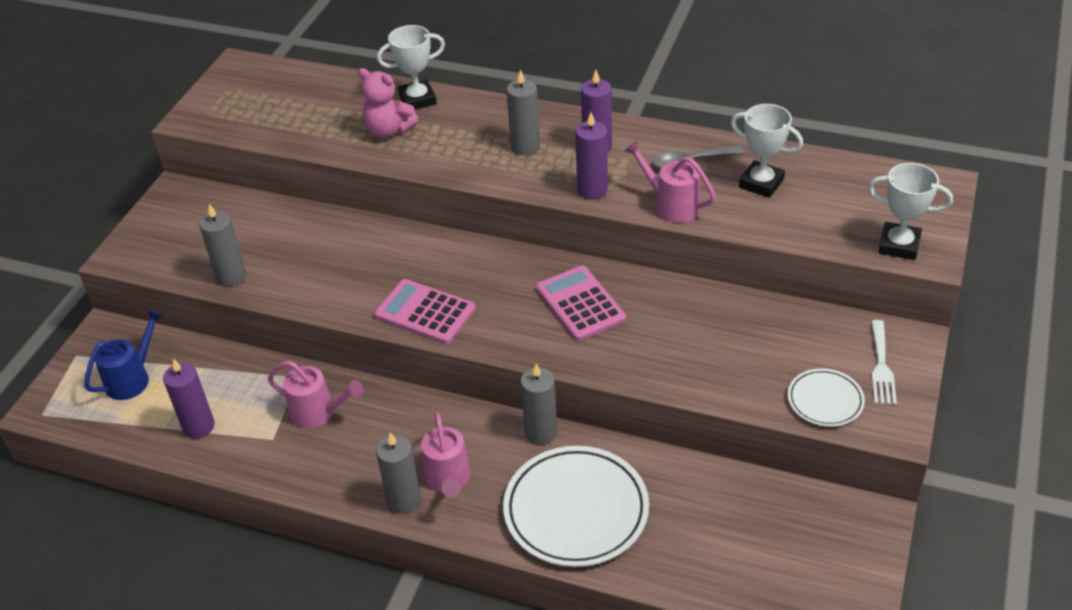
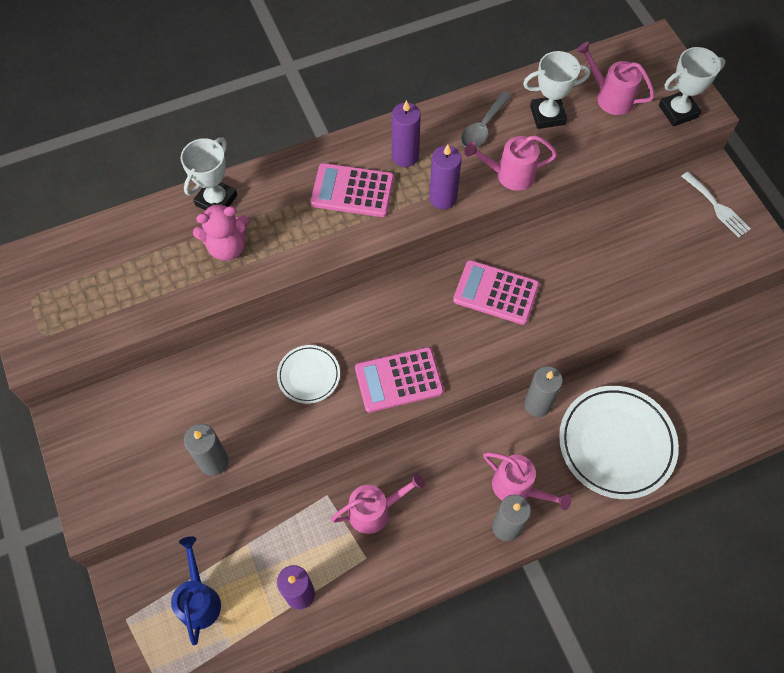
camera: 45 degrees left, 20 degrees up
grey candle [506,70,540,156] -> pink calculator [310,163,394,217]
white plate [788,368,865,427] -> white plate moved to [277,345,340,404]
none -> pink watering can [576,42,655,115]

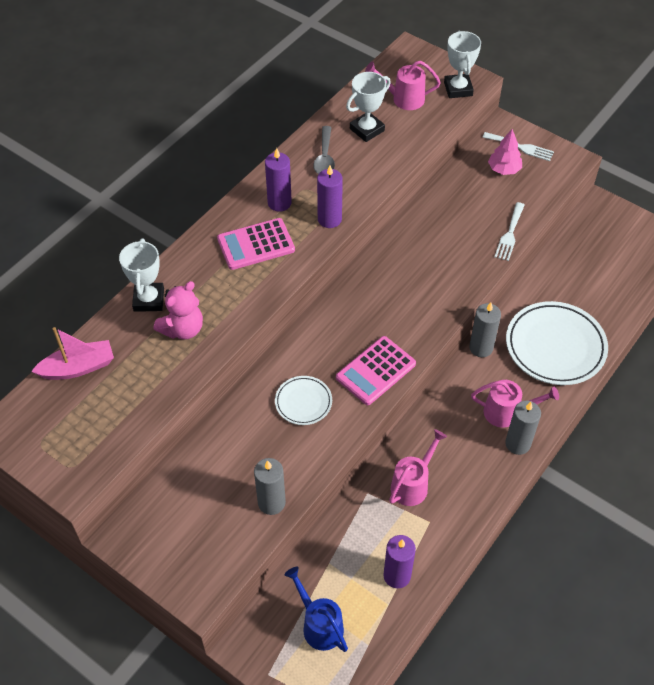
camera: 30 degrees left, 10 degrees down
pink calculator [453,260,539,325] -> none
pink watering can [464,135,557,191] -> none
white trophy [659,47,726,127] -> white trophy turned 45 degrees counterclockwise [444,31,481,98]
none -> pink boat [31,327,114,380]
none -> pink tree [488,129,522,175]
none -> white fork [494,202,525,261]

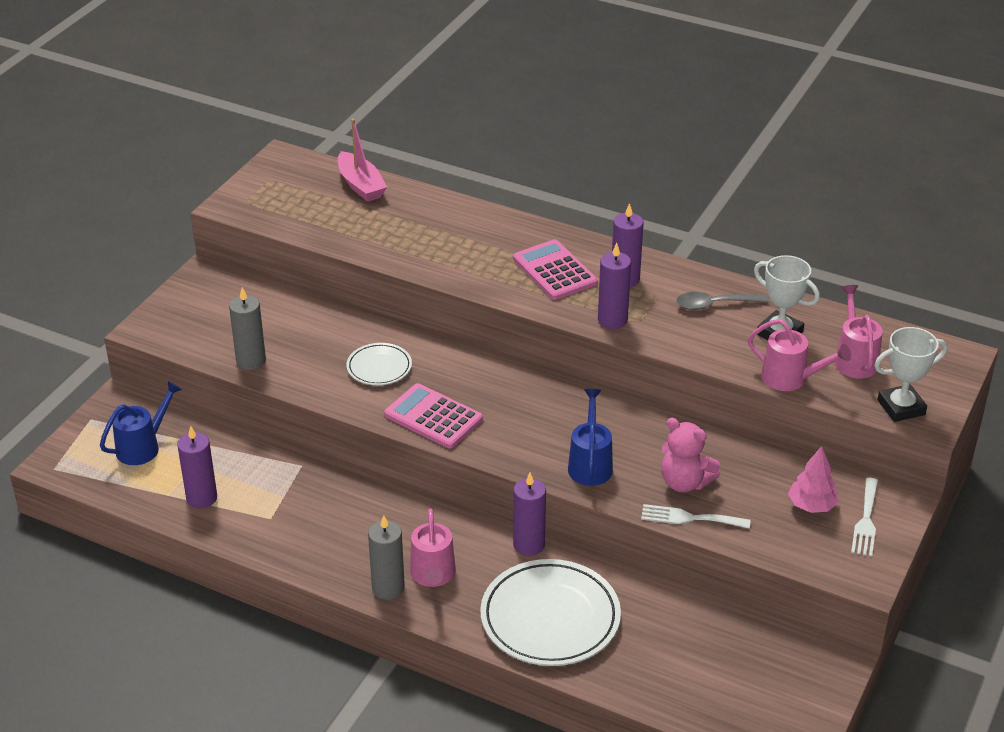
camera: 80 degrees right, 15 degrees down
white trophy [119,239,164,312] -> none
pink teddy bear [154,281,203,340] -> pink teddy bear moved to [661,418,720,493]
pink watering can [389,429,447,506] -> pink watering can moved to [748,319,851,391]
grey candle [469,303,501,357] -> purple candle [513,473,546,556]
none -> blue watering can [568,389,613,486]

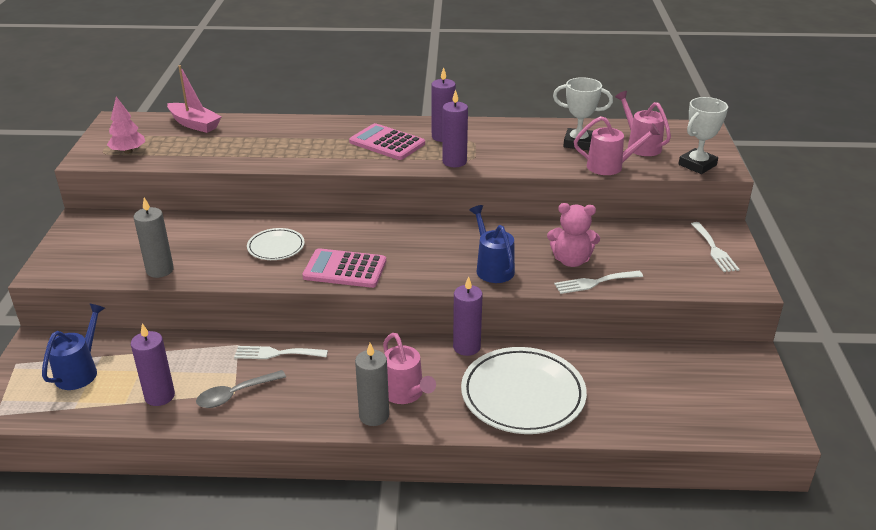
camera: 25 degrees left, 5 degrees down
grey spoon [676,292,769,310] -> grey spoon moved to [196,370,286,408]
pink tree [788,446,839,513] -> pink tree moved to [107,96,145,154]
none -> white fork [234,346,328,359]

